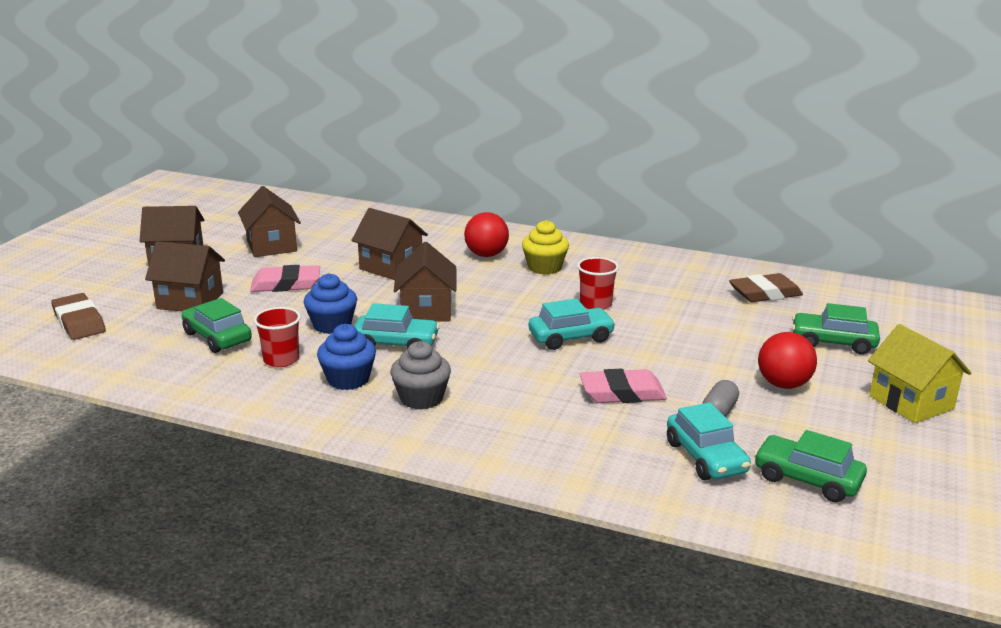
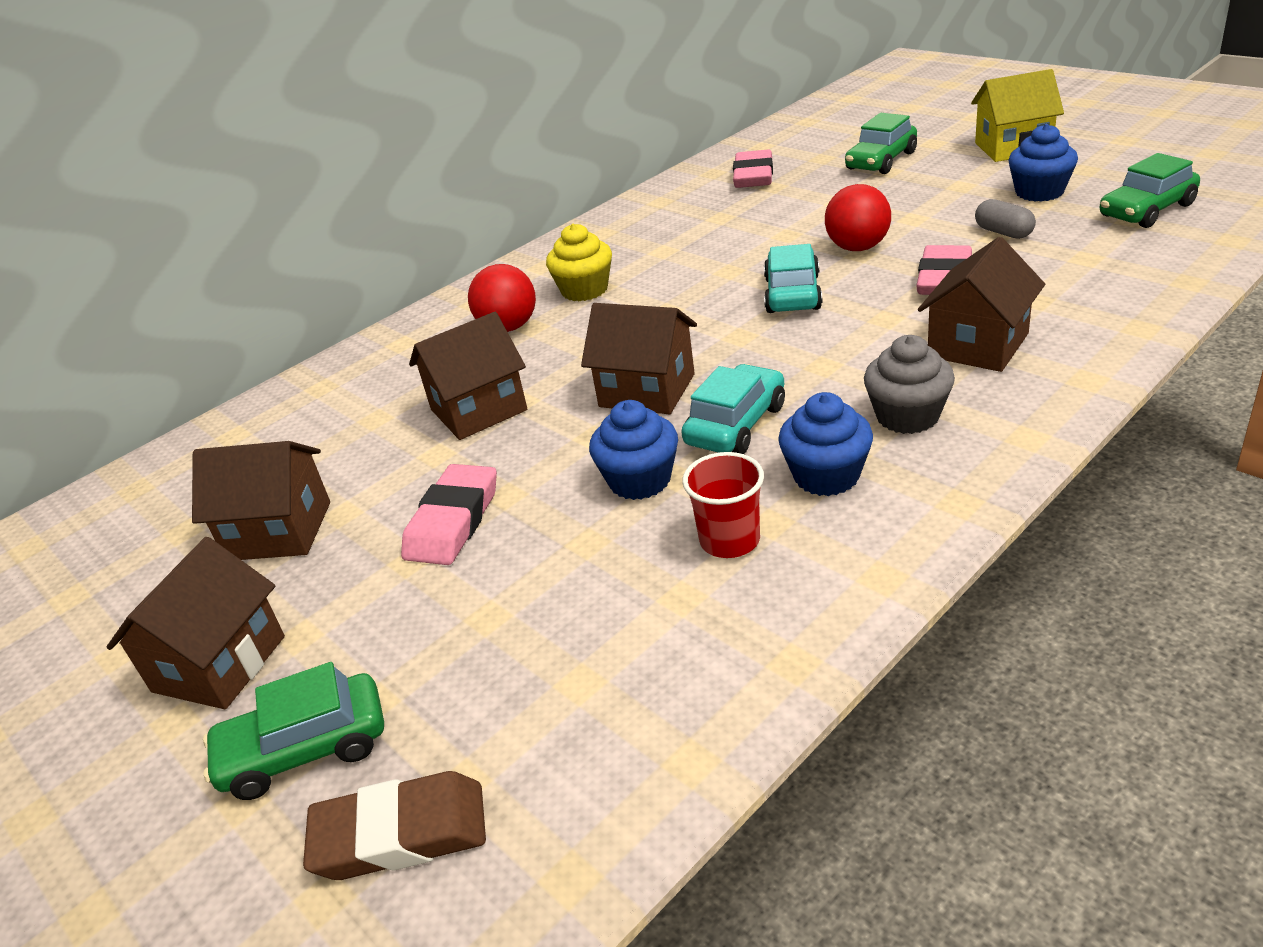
camera: 60 degrees left, 10 degrees up
brown house [145,242,225,312] -> brown house moved to [918,237,1045,372]
green car [182,298,252,353] -> green car moved to [203,662,384,800]
red cup [577,257,619,310] -> none
turquoise car [667,402,751,480] -> none
brown eraser [729,273,803,302] -> pink eraser [733,150,773,188]
red ball [758,332,817,389] -> red ball moved to [825,184,891,251]
none -> blue cupcake [1008,124,1078,202]

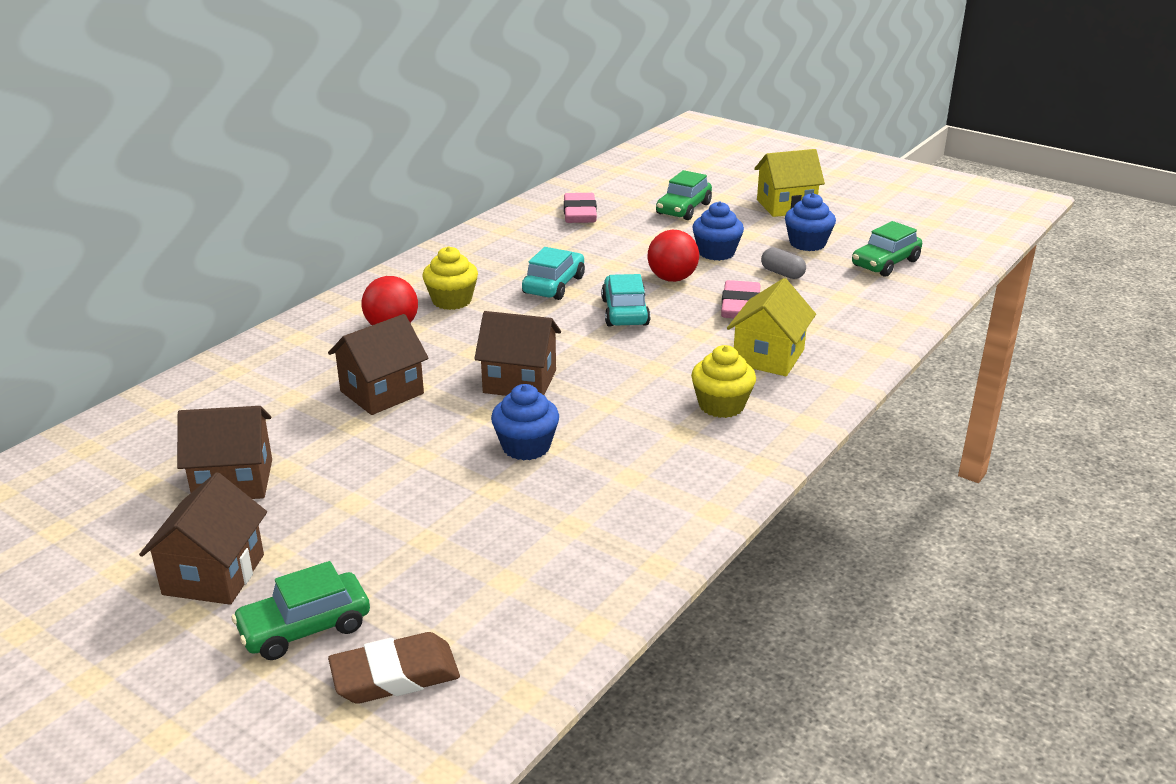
camera: 15 degrees left, 5 degrees down
pink eraser [401,464,497,565] -> none
turquoise car [681,364,785,454] -> turquoise car moved to [522,247,585,300]
red cup [682,452,764,558] -> none
blue cupcake [778,392,873,496] -> blue cupcake moved to [692,201,744,261]
grey cupcake [864,335,955,434] -> yellow cupcake [691,345,756,418]
brown house [918,237,1045,372] -> yellow house [727,278,816,376]

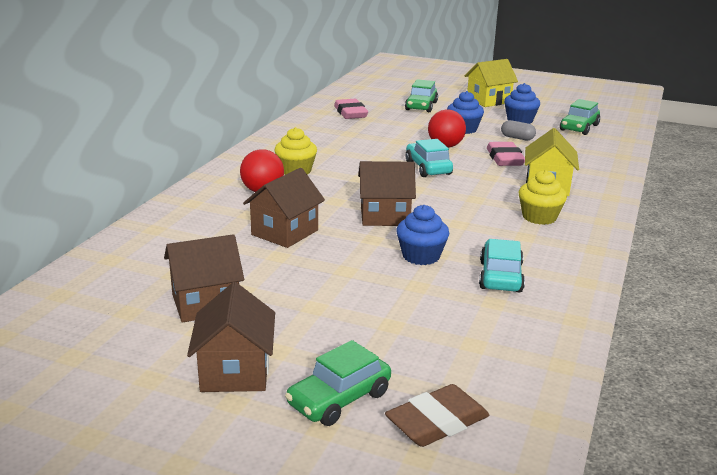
camera: 15 degrees left, 5 degrees down
turquoise car [522,247,585,300] -> turquoise car moved to [479,239,525,292]

